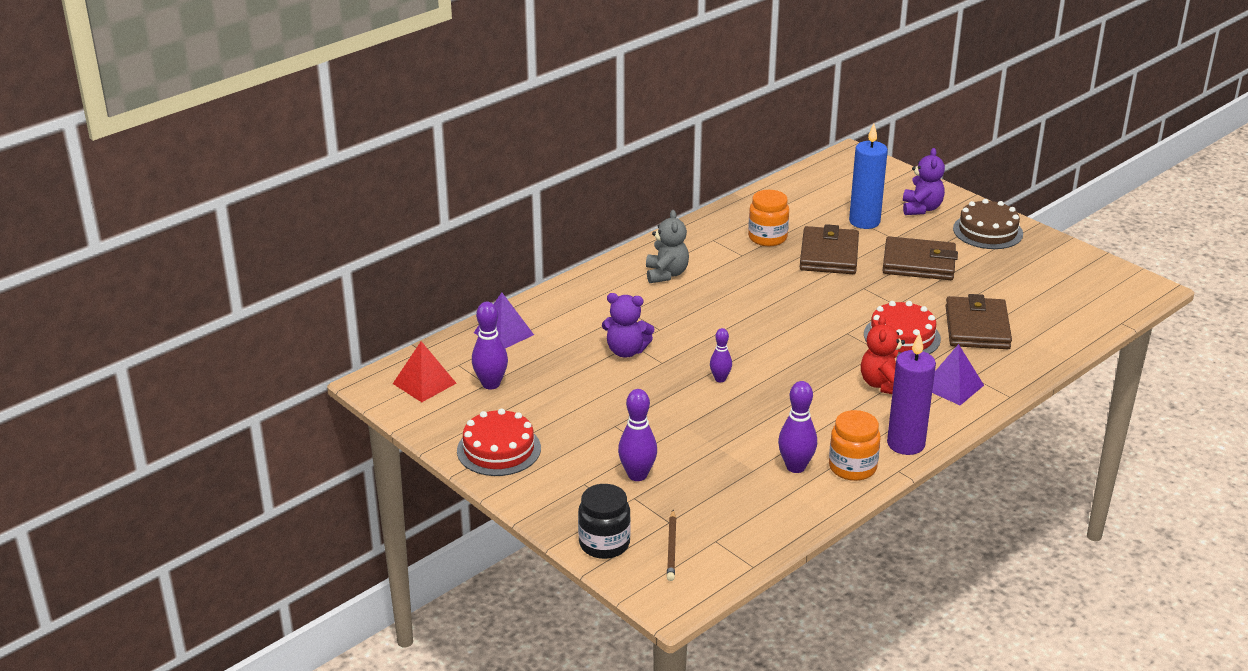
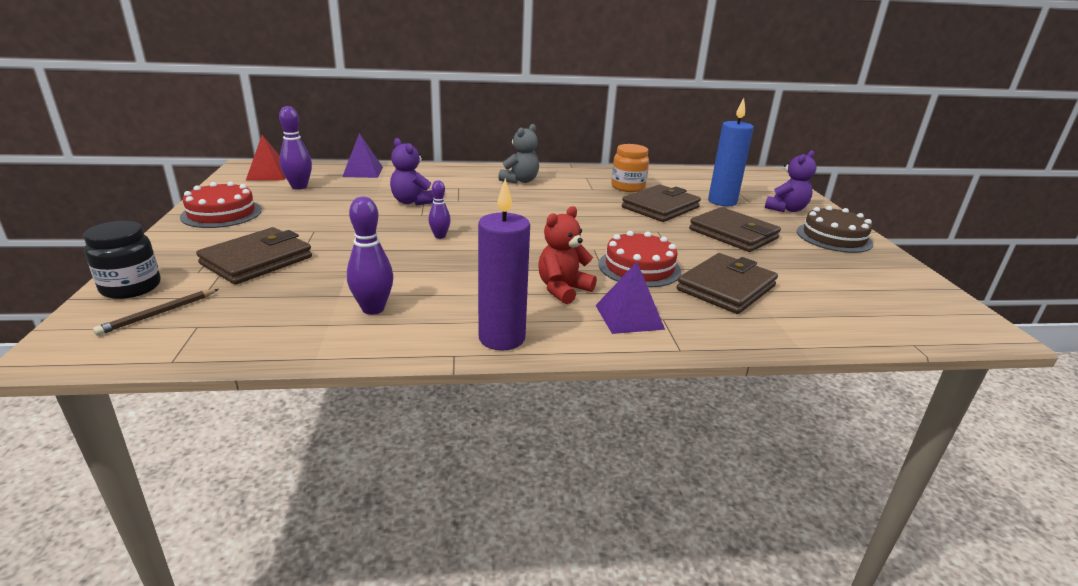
camera: 35 degrees right, 5 degrees down
purple bowling pin [618,389,657,481] -> brown wallet [196,227,312,285]
orange jar [829,410,880,481] -> none

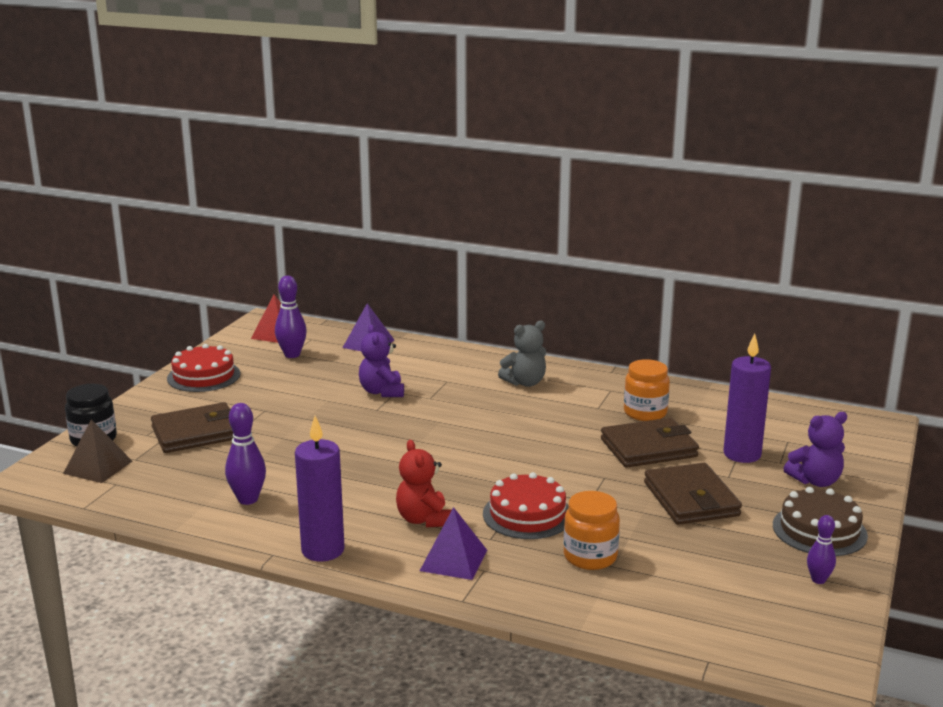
camera: 30 degrees right, 5 degrees down
brown pencil [93,289,219,335] -> brown pyramid [63,419,132,483]
purple bowling pin [428,180,451,239] -> purple bowling pin moved to [807,515,836,584]
red teddy bear [538,206,597,304] -> red teddy bear turned 90 degrees counterclockwise [396,440,452,527]
brown wallet [676,253,778,314] -> orange jar [564,491,620,570]
blue candle [708,98,754,206] -> purple candle [723,334,771,463]

